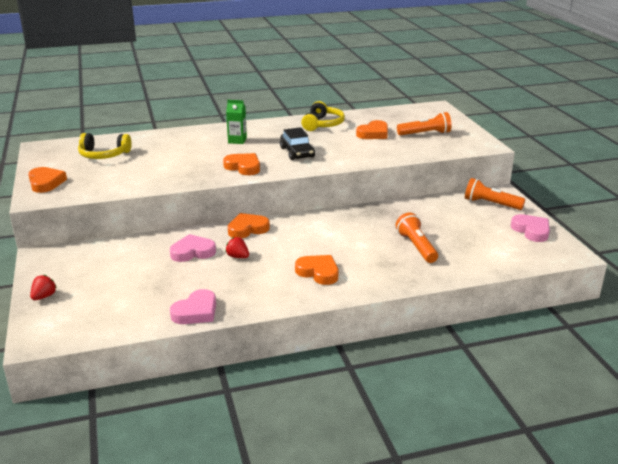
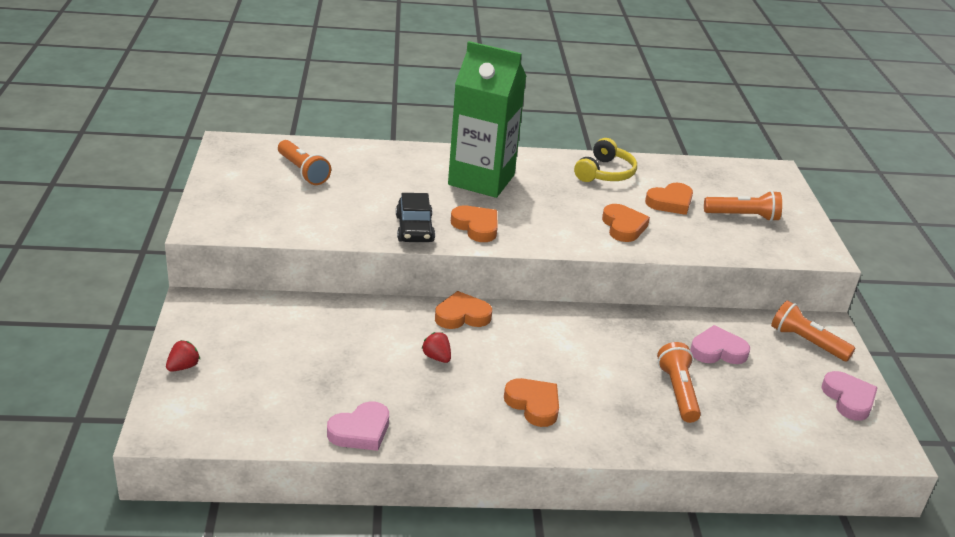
camera: 10 degrees right, 5 degrees up
orange heart [28,167,67,193] -> orange heart moved to [602,204,650,242]
yellow headphones [78,133,132,159] -> orange flashlight [278,140,331,185]
pink heart [170,234,216,262] -> pink heart moved to [690,325,750,364]
green carton [226,100,247,144] -> green carton [448,41,526,198], size x2.44
black car [280,127,315,160] -> black car moved to [396,193,435,242]

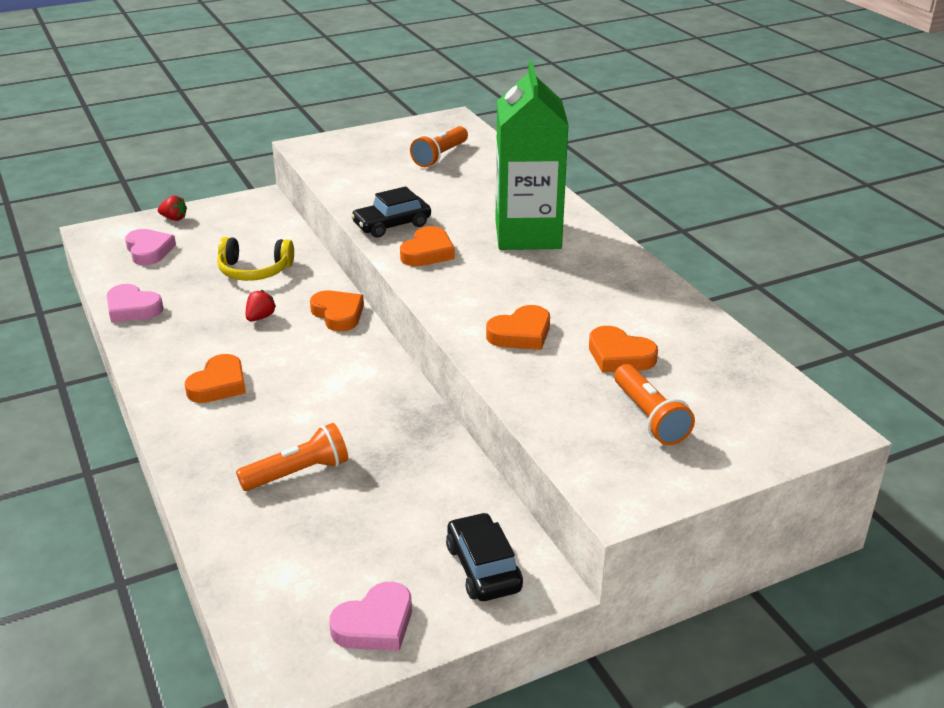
camera: 70 degrees right, 0 degrees up
yellow headphones [574,138,637,182] -> yellow headphones moved to [217,237,294,281]
pink heart [690,325,750,364] -> pink heart moved to [125,229,176,265]
orange flashlight [771,300,855,362] -> black car [446,512,523,601]

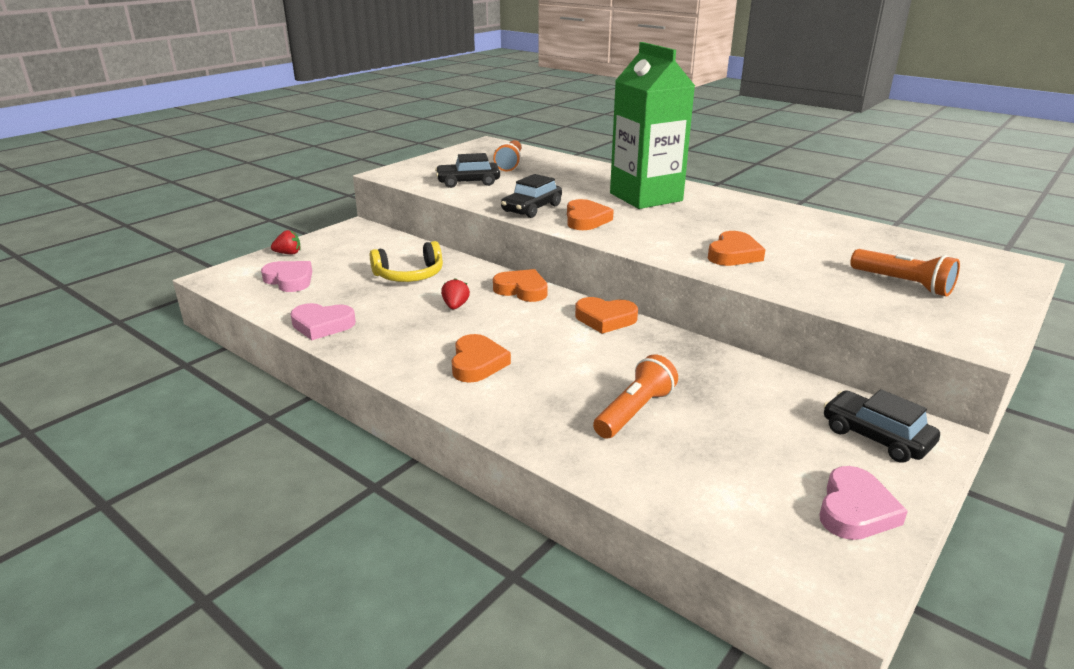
camera: 25 degrees left, 5 degrees down
orange heart [589,326,658,372] -> orange heart moved to [575,297,638,334]
none -> black car [435,153,500,188]

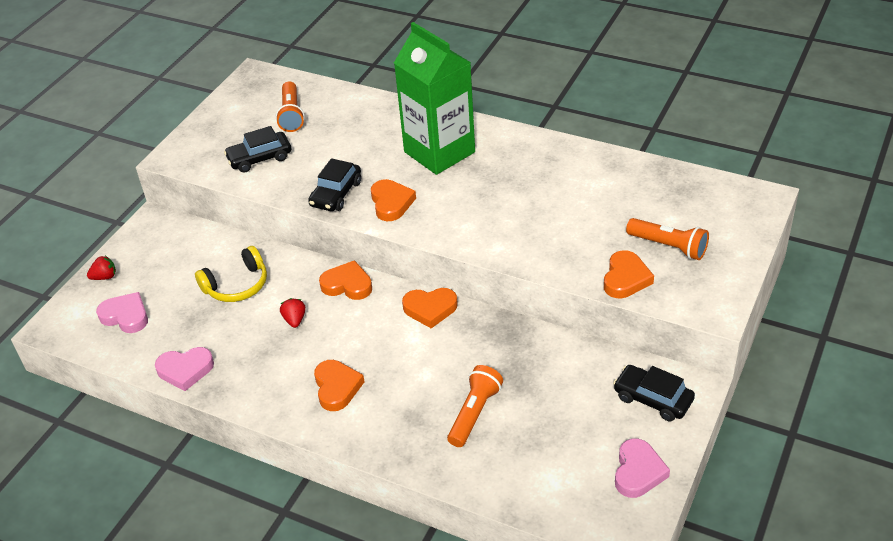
camera: 10 degrees left, 15 degrees up
orange heart [708,231,766,266] -> orange heart moved to [604,250,654,298]

